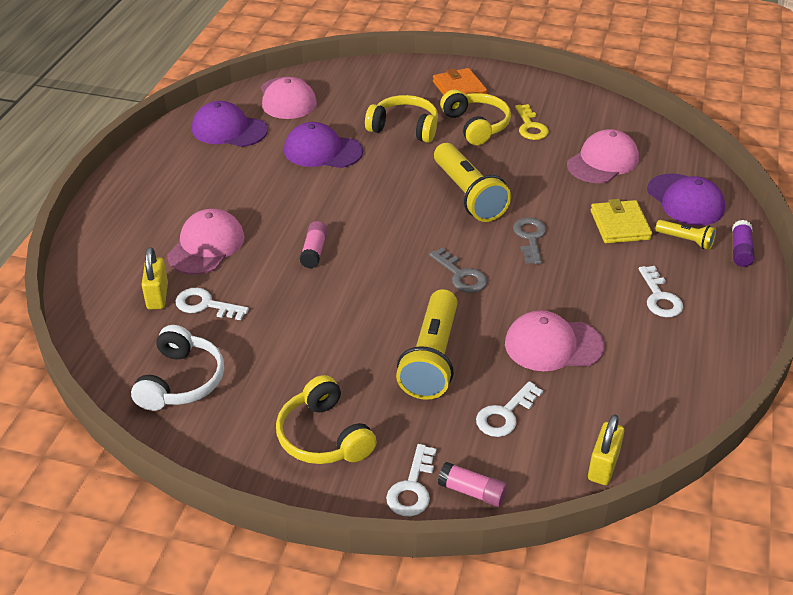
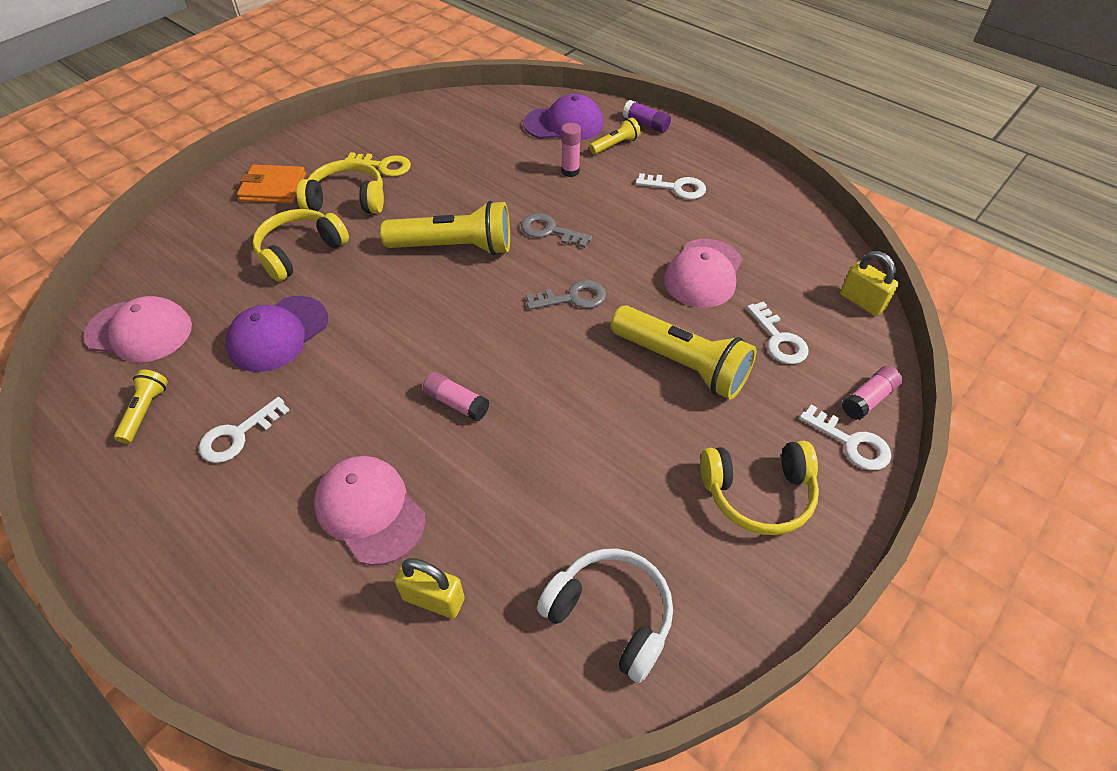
camera: 65 degrees left, 10 degrees up
white key [175,288,249,320] -> white key moved to [199,397,290,463]
purple cap [192,101,268,147] -> yellow flashlight [114,369,168,444]
pink cap [567,129,639,183] -> none
yellow wallet [591,199,652,243] -> pink glue stick [561,123,581,177]

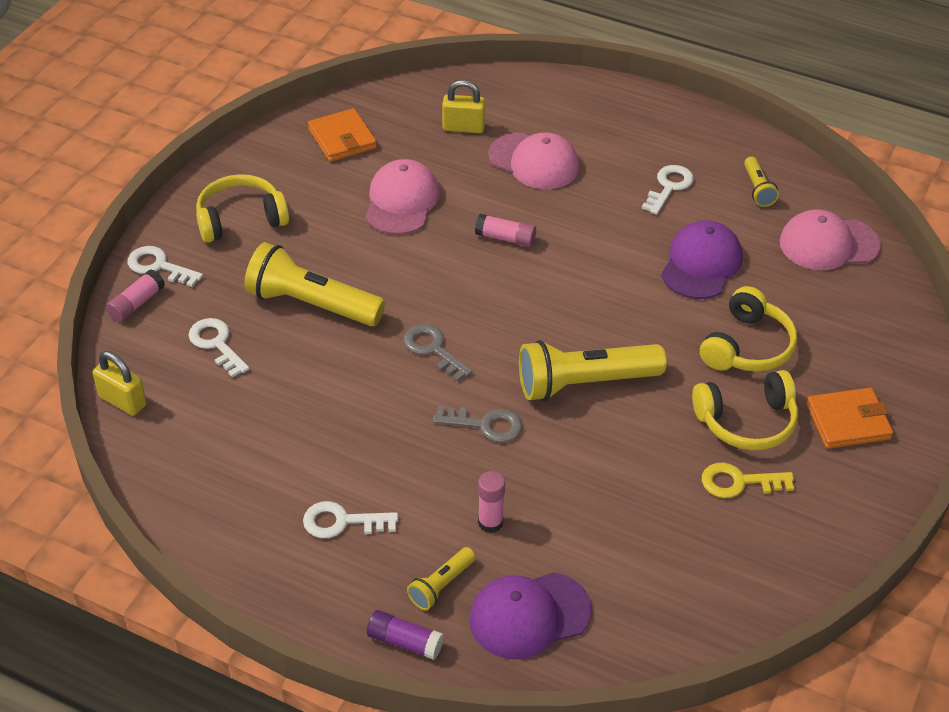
camera: 165 degrees right, 5 degrees down
grey key [526,280,606,310] -> grey key turned 75 degrees clockwise [404,324,473,382]
white headphones [537,548,673,683] -> orange wallet [308,108,377,162]
pink cap [664,239,742,308] -> pink cap moved to [365,159,440,235]

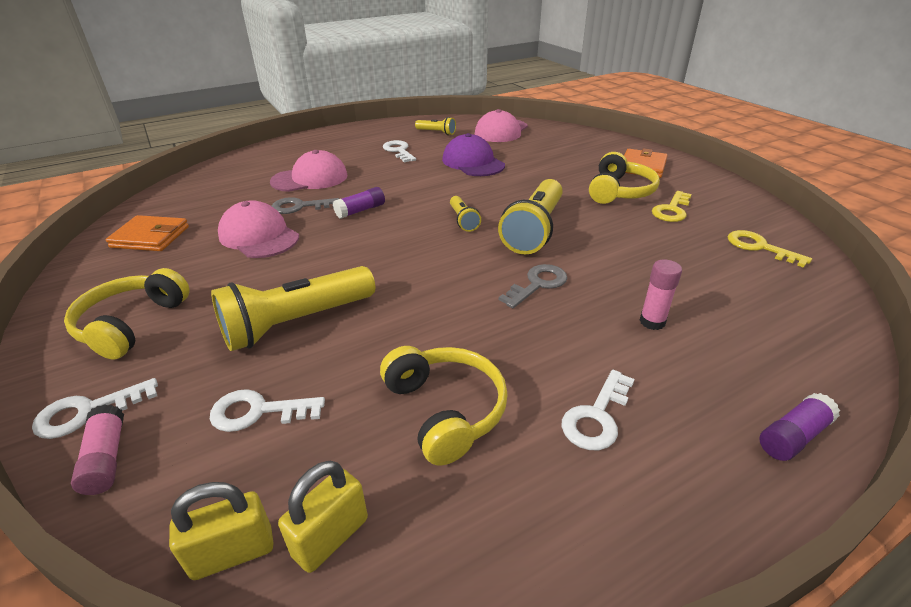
camera: 55 degrees left, 10 degrees down
grey key [404,324,473,382] -> grey key moved to [272,197,339,214]
yellow flashlight [407,547,476,610] -> yellow flashlight moved to [450,196,481,232]
yellow padlock [442,80,485,133] -> yellow padlock moved to [278,461,368,573]
purple cap [469,572,592,659] -> none
pink glue stick [475,214,536,247] -> purple glue stick [333,187,385,219]
yellow headphones [700,286,797,372] -> yellow headphones moved to [380,346,508,466]
none -> yellow key [728,230,812,268]

